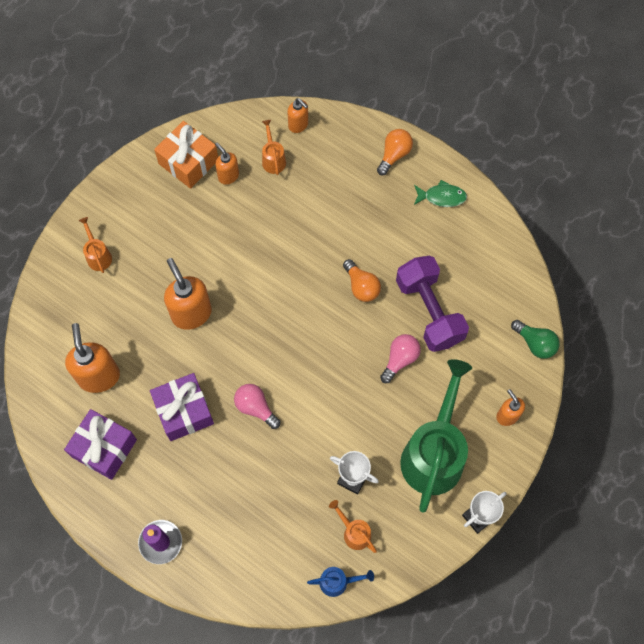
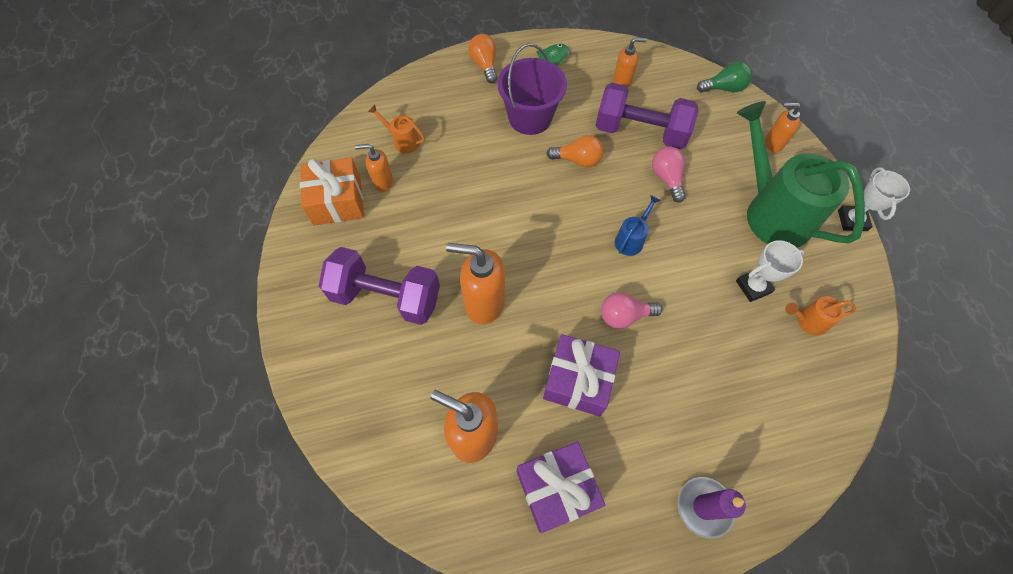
camera: 50 degrees left, 5 degrees down
orange watering can [79,217,112,273] -> none
orange soap dispenser [287,98,308,133] -> orange soap dispenser moved to [613,37,647,88]
blue watering can [307,567,374,597] -> blue watering can moved to [615,195,661,256]
none -> purple dumbbell [319,247,440,325]
none -> purple bucket [497,43,567,135]

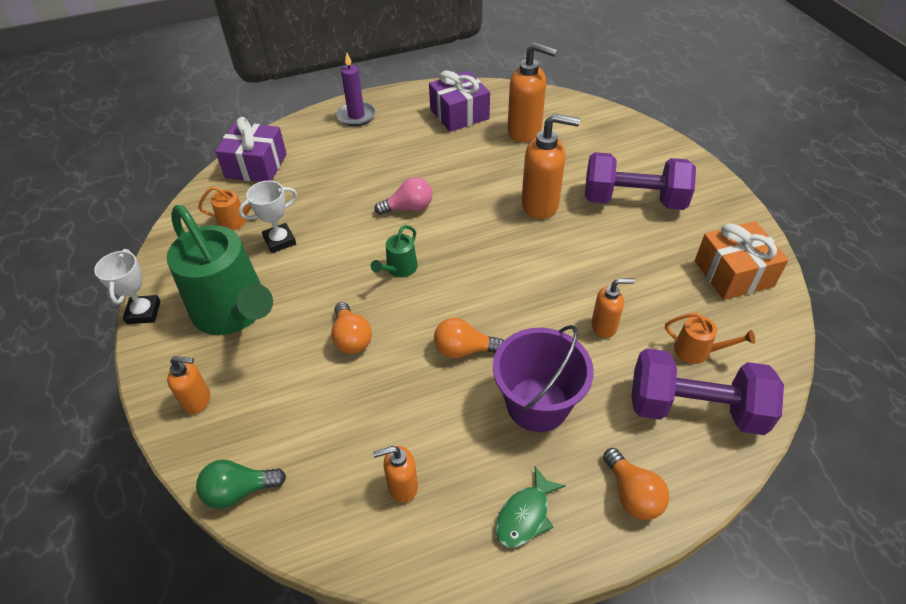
camera: 175 degrees right, 15 degrees down
orange soap dispenser [355,144,393,192] -> orange soap dispenser moved to [591,278,635,338]
purple gift [543,334,620,416] -> purple gift moved to [215,117,287,182]
purple dumbbell [595,83,699,150] -> purple dumbbell moved to [631,349,784,435]
blue watering can [615,195,661,256] -> green watering can [371,225,418,277]
pink light bulb [652,147,686,203] -> orange light bulb [331,302,372,354]

